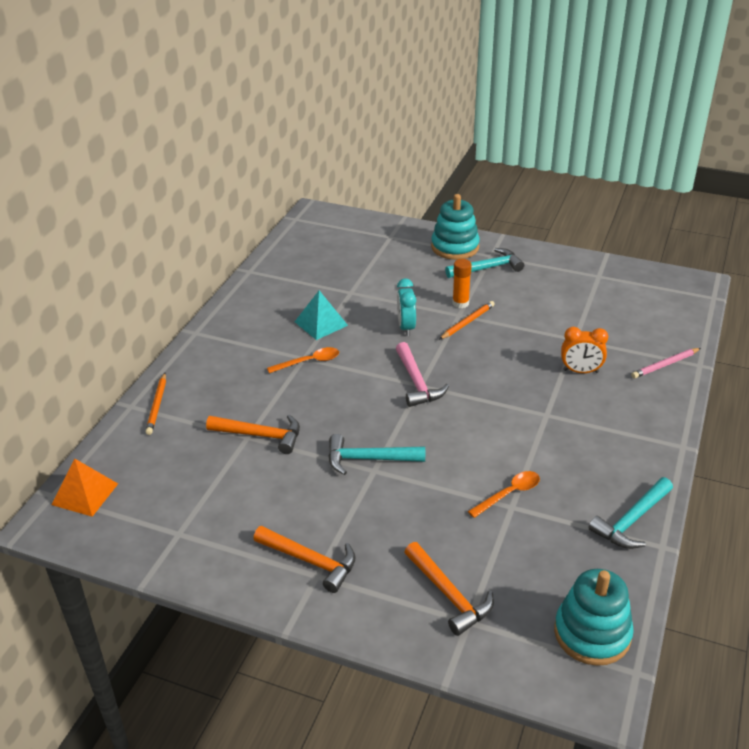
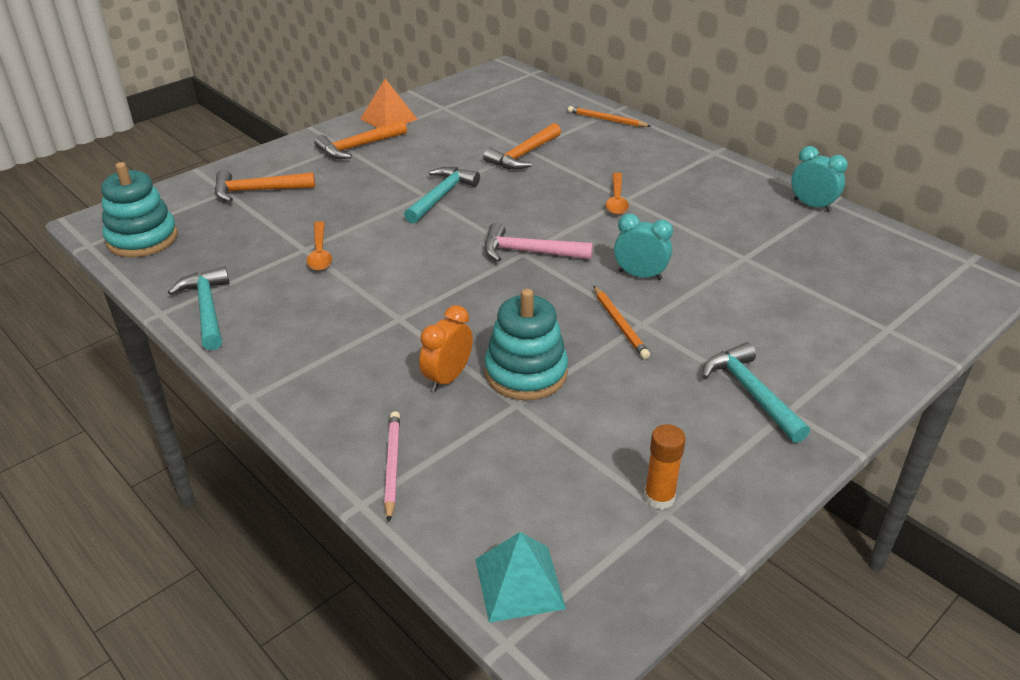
camera: 115 degrees right, 0 degrees up
orange pyramid [51,459,118,517] -> orange pyramid moved to [360,79,417,128]
turquoise pyramid [295,290,348,340] -> turquoise pyramid moved to [475,532,566,623]
turquoise stacking toy [431,194,480,260] -> turquoise stacking toy moved to [484,289,568,400]
turquoise hammer [445,248,524,278] -> turquoise hammer turned 150 degrees clockwise [702,342,810,443]
orange glue stick [453,259,472,308] -> orange glue stick moved to [644,424,686,510]
none -> turquoise clock [791,146,848,212]

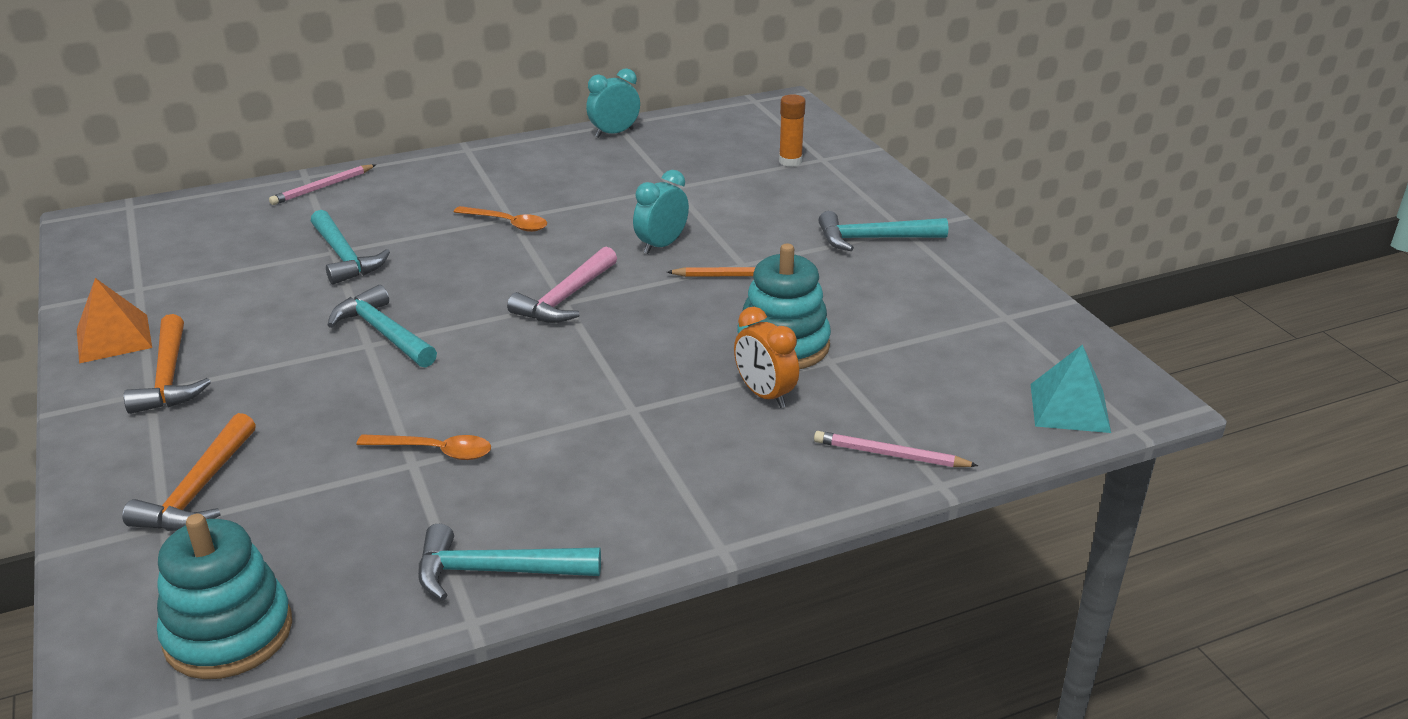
camera: 70 degrees left, 5 degrees down
orange hammer [483,123,561,170] -> turquoise hammer [311,210,390,285]
orange pencil [568,106,650,127] -> pink pencil [269,164,376,205]
orange glue stick [644,424,686,510] -> orange glue stick moved to [779,94,806,167]

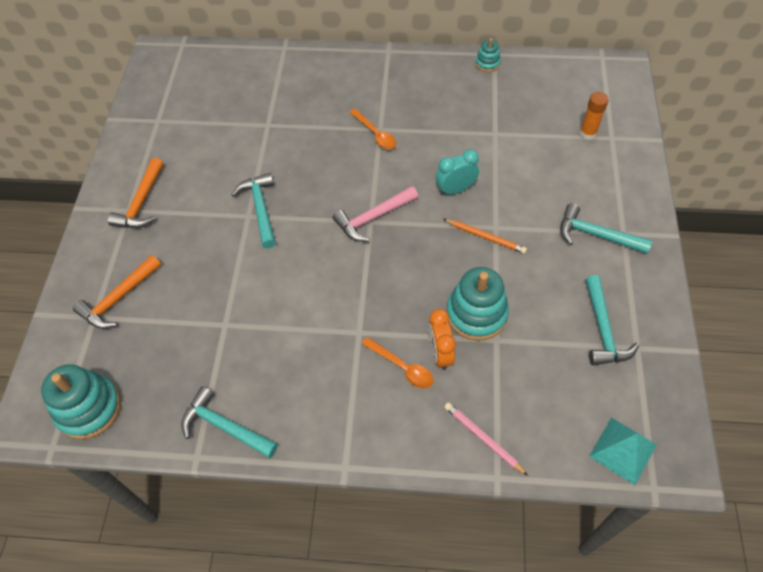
camera: 30 degrees right, 25 degrees up
orange pyramid [77,278,152,363] -> none
pink pencil [269,164,376,205] -> none
turquoise hammer [311,210,390,285] -> turquoise hammer moved to [585,275,639,365]
orange spoon [356,434,491,460] -> orange spoon moved to [362,337,433,388]
turquoise clock [586,68,640,138] -> turquoise stacking toy [475,38,501,72]

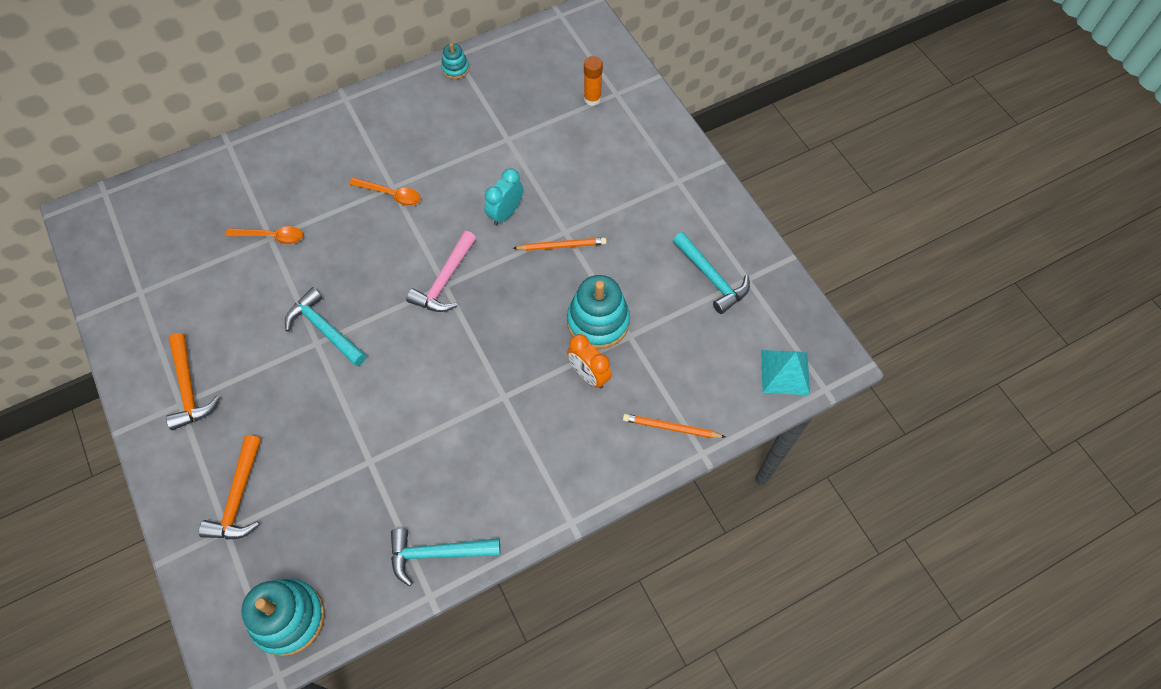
camera: 35 degrees left, 5 degrees up
orange spoon [362,337,433,388] -> orange spoon moved to [225,226,303,244]
pink pencil [444,402,528,476] -> orange pencil [623,414,725,438]
turquoise hammer [560,203,652,254] -> none

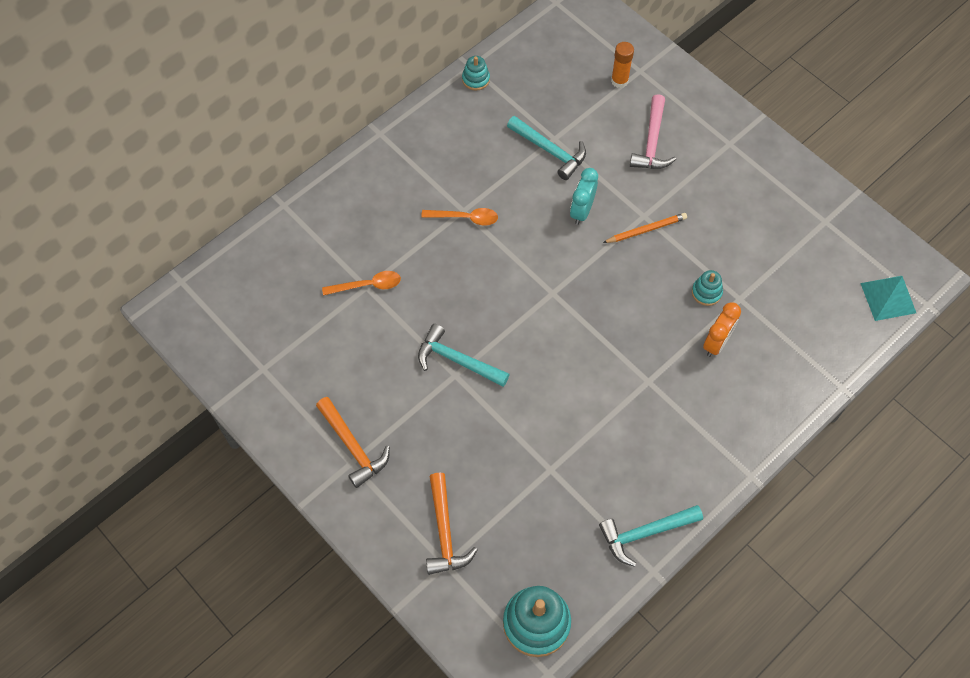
camera: 15 degrees left, 0 degrees up
pink hammer [406,231,476,312] -> pink hammer moved to [630,94,676,169]
turquoise stacking toy [567,275,630,349] -> turquoise stacking toy [692,270,723,306], size x0.51
orange clock [567,334,612,388] -> orange clock turned 90 degrees counterclockwise [703,302,741,357]
orange pencil [623,414,725,438] -> none
turquoise hammer [673,232,750,314] -> turquoise hammer moved to [507,116,586,180]

